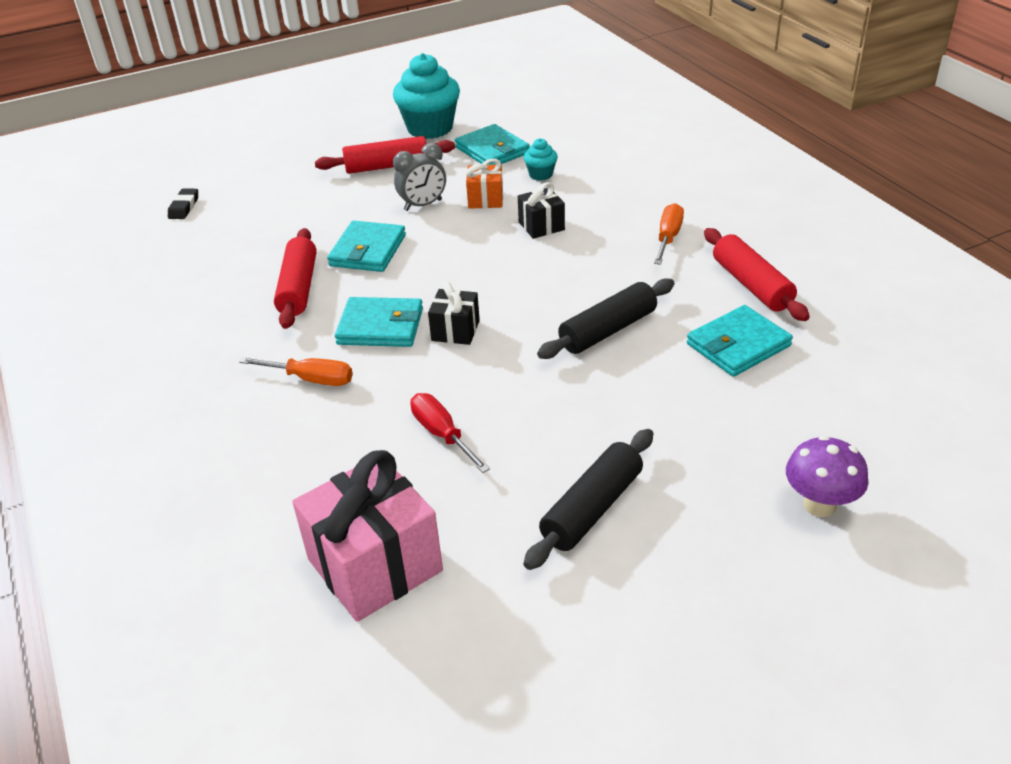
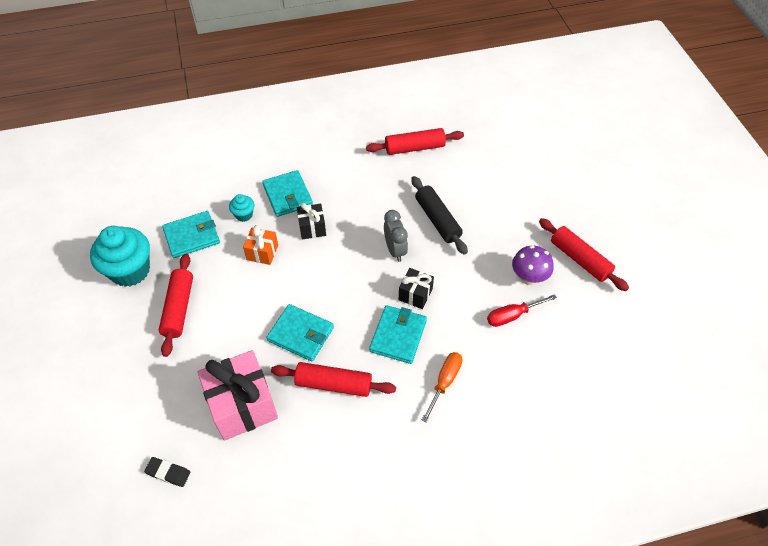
camera: 80 degrees left, 15 degrees up
pink gift [292,450,443,622] -> pink gift moved to [198,350,278,441]
grey clock [393,143,446,211] -> grey clock moved to [384,210,408,262]
black rolling pin [523,429,653,570] -> red rolling pin [539,218,629,291]
orange screwdriver [654,203,684,265] -> none
turquoise wallet [687,305,793,377] -> turquoise wallet moved to [262,170,313,217]
purple mushroom [786,435,868,517] -> purple mushroom moved to [512,245,554,285]

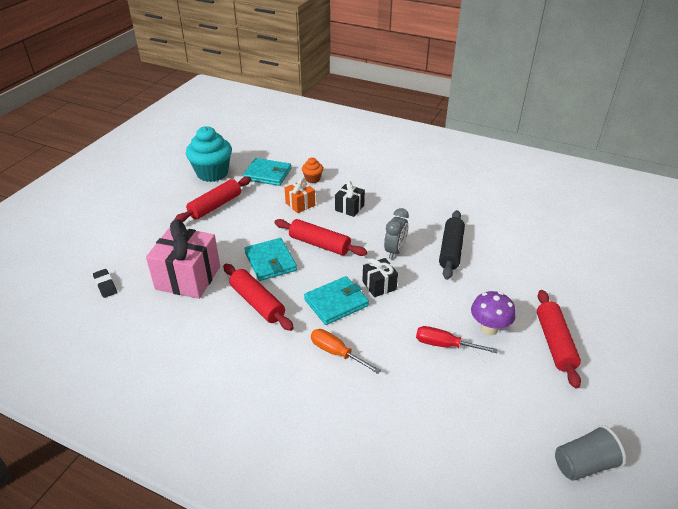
camera: 40 degrees right, 15 degrees down
turquoise cupcake [229,194,254,222] -> orange cupcake [302,157,323,183]
turquoise wallet [262,170,313,217] -> none
red rolling pin [366,128,464,155] -> red rolling pin moved to [274,219,367,256]
orange screwdriver [421,352,462,423] -> orange screwdriver turned 120 degrees counterclockwise [311,329,381,374]
none -> grey cup [555,425,626,481]

